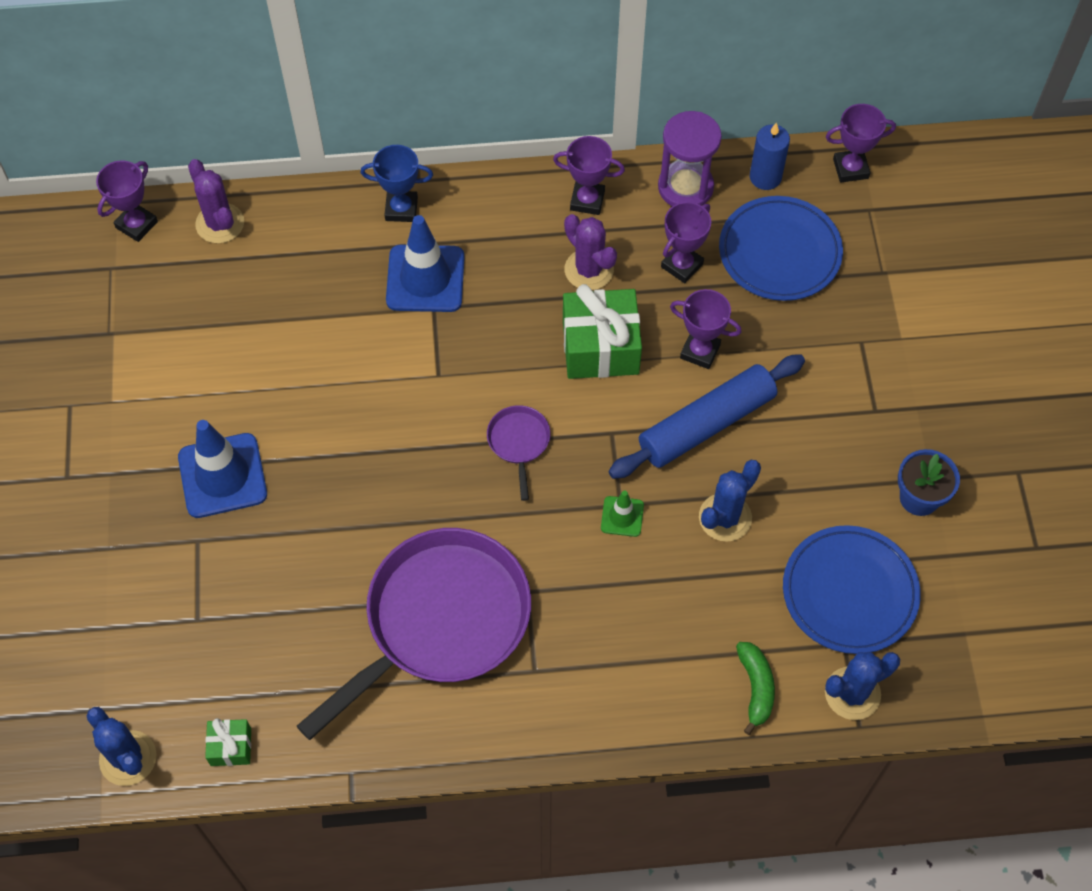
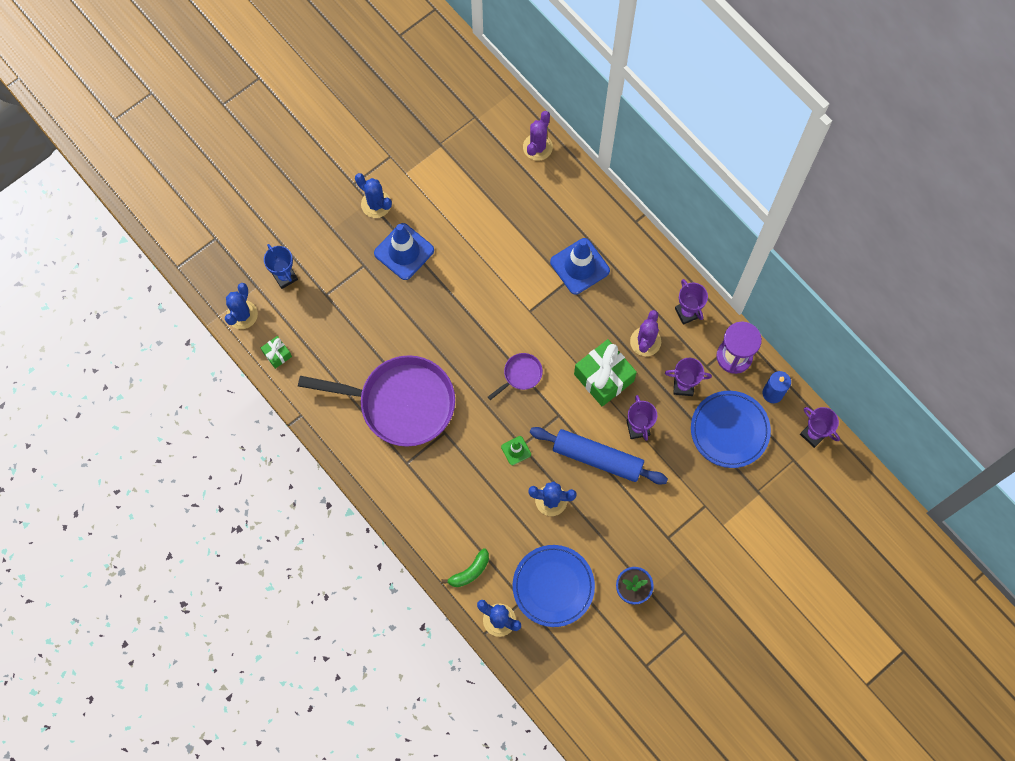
camera: 55 degrees right, 10 degrees up
purple trophy [96,160,158,242] -> none
blue trophy [361,145,433,222] -> blue trophy moved to [264,244,298,289]
none -> blue cactus [355,173,392,218]

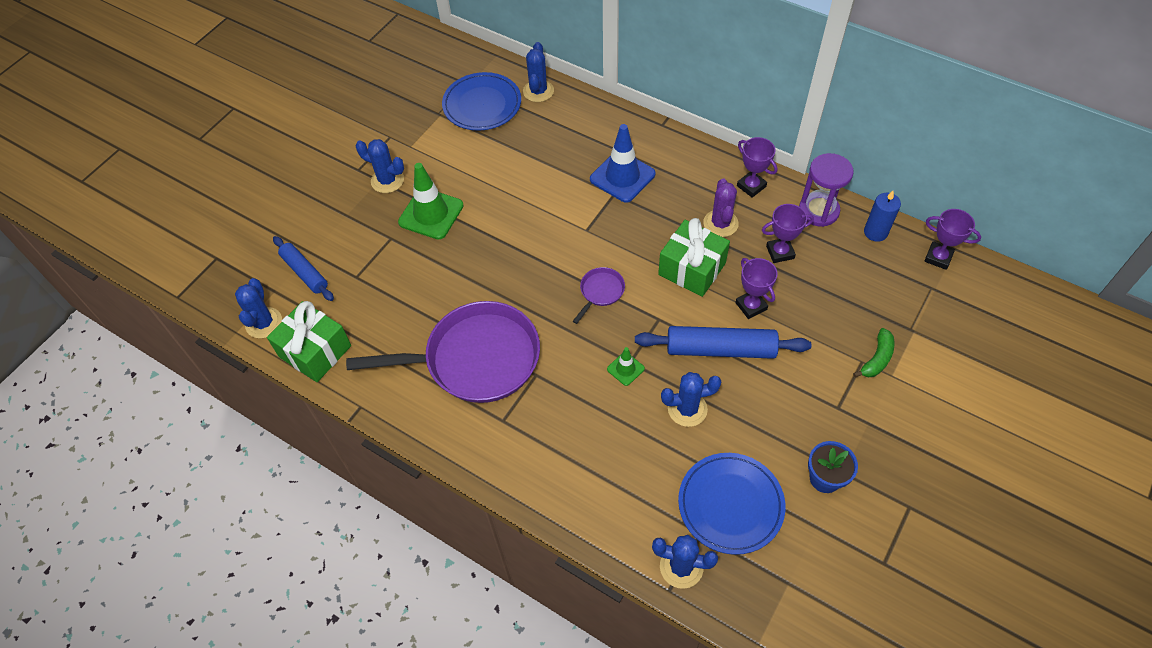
camera: 15 degrees left, 15 degrees down
green gift [261,336,292,369] -> green gift [267,301,351,382], size x2.03
blue trophy [264,244,298,289] -> blue rolling pin [273,236,334,301]
blue traffic cone [374,223,434,280] -> green traffic cone [398,163,464,240]
green banana [442,548,489,587] -> green banana moved to [853,328,894,378]
purple cactus [523,111,553,161] -> blue cactus [523,42,554,102]
blue plate [691,391,771,468] -> blue plate moved to [442,72,521,131]

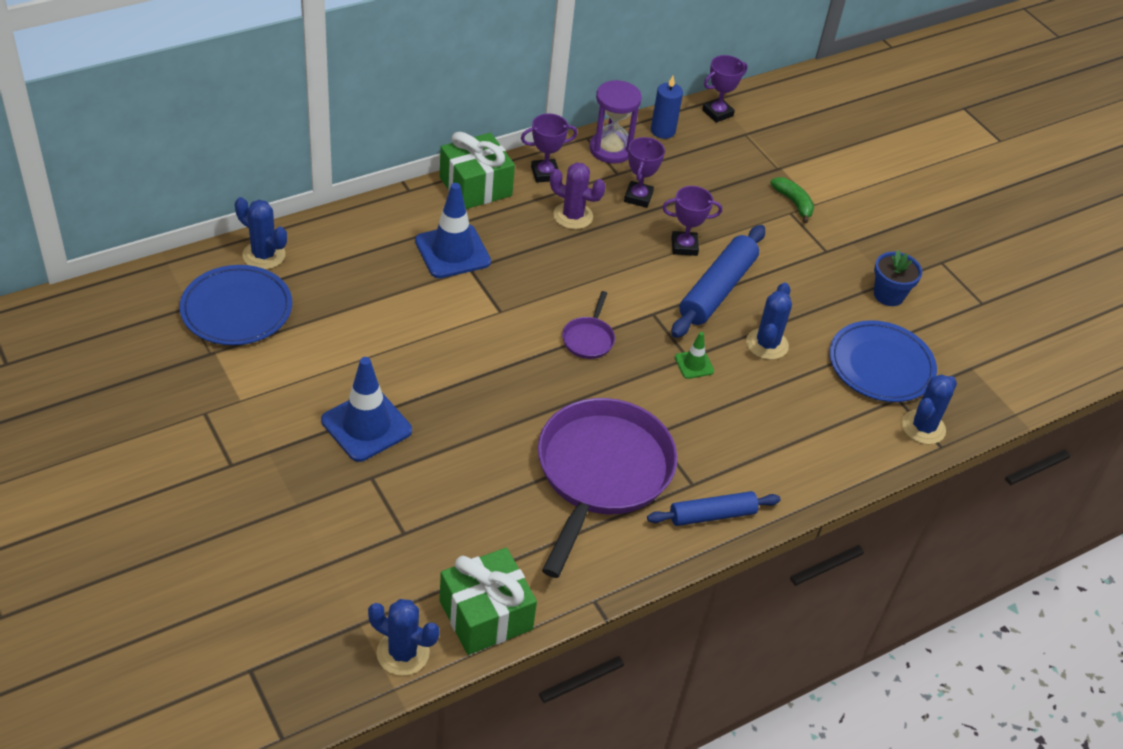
camera: 70 degrees left, 10 degrees down
blue rolling pin [273,236,334,301] -> blue rolling pin moved to [647,491,781,526]
blue cactus [356,139,404,193] -> none
green traffic cone [398,163,464,240] -> blue traffic cone [321,357,412,462]
purple pan [573,267,625,324] -> purple pan turned 135 degrees counterclockwise [562,291,615,359]
green gift [658,218,730,297] -> green gift moved to [440,132,515,209]

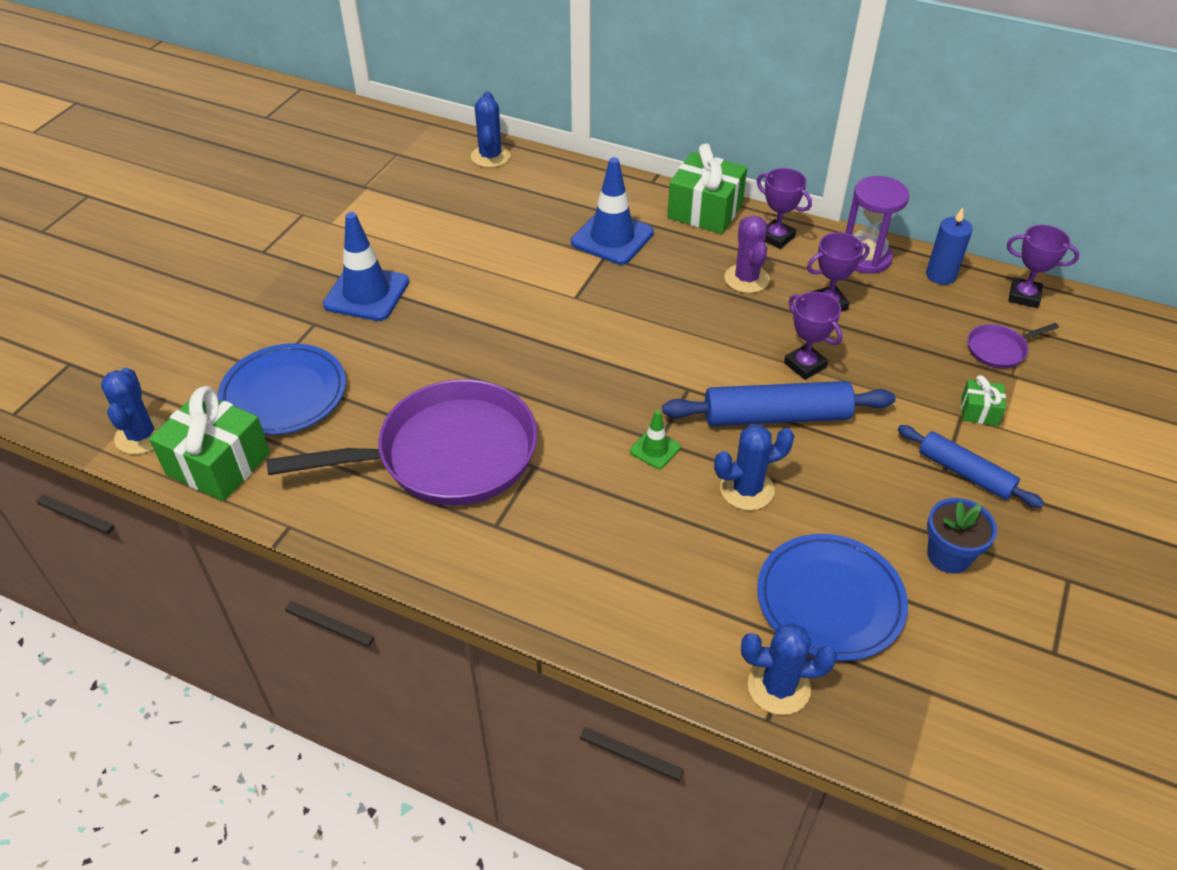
camera: 60 degrees right, 0 degrees up
blue plate [180,265,292,345] -> blue plate moved to [217,343,346,435]
purple pan [562,291,615,359] -> purple pan moved to [968,323,1059,369]
blue rolling pin [647,491,781,526] -> blue rolling pin moved to [898,425,1044,508]
green banana [770,177,814,223] -> green gift [961,375,1006,426]

